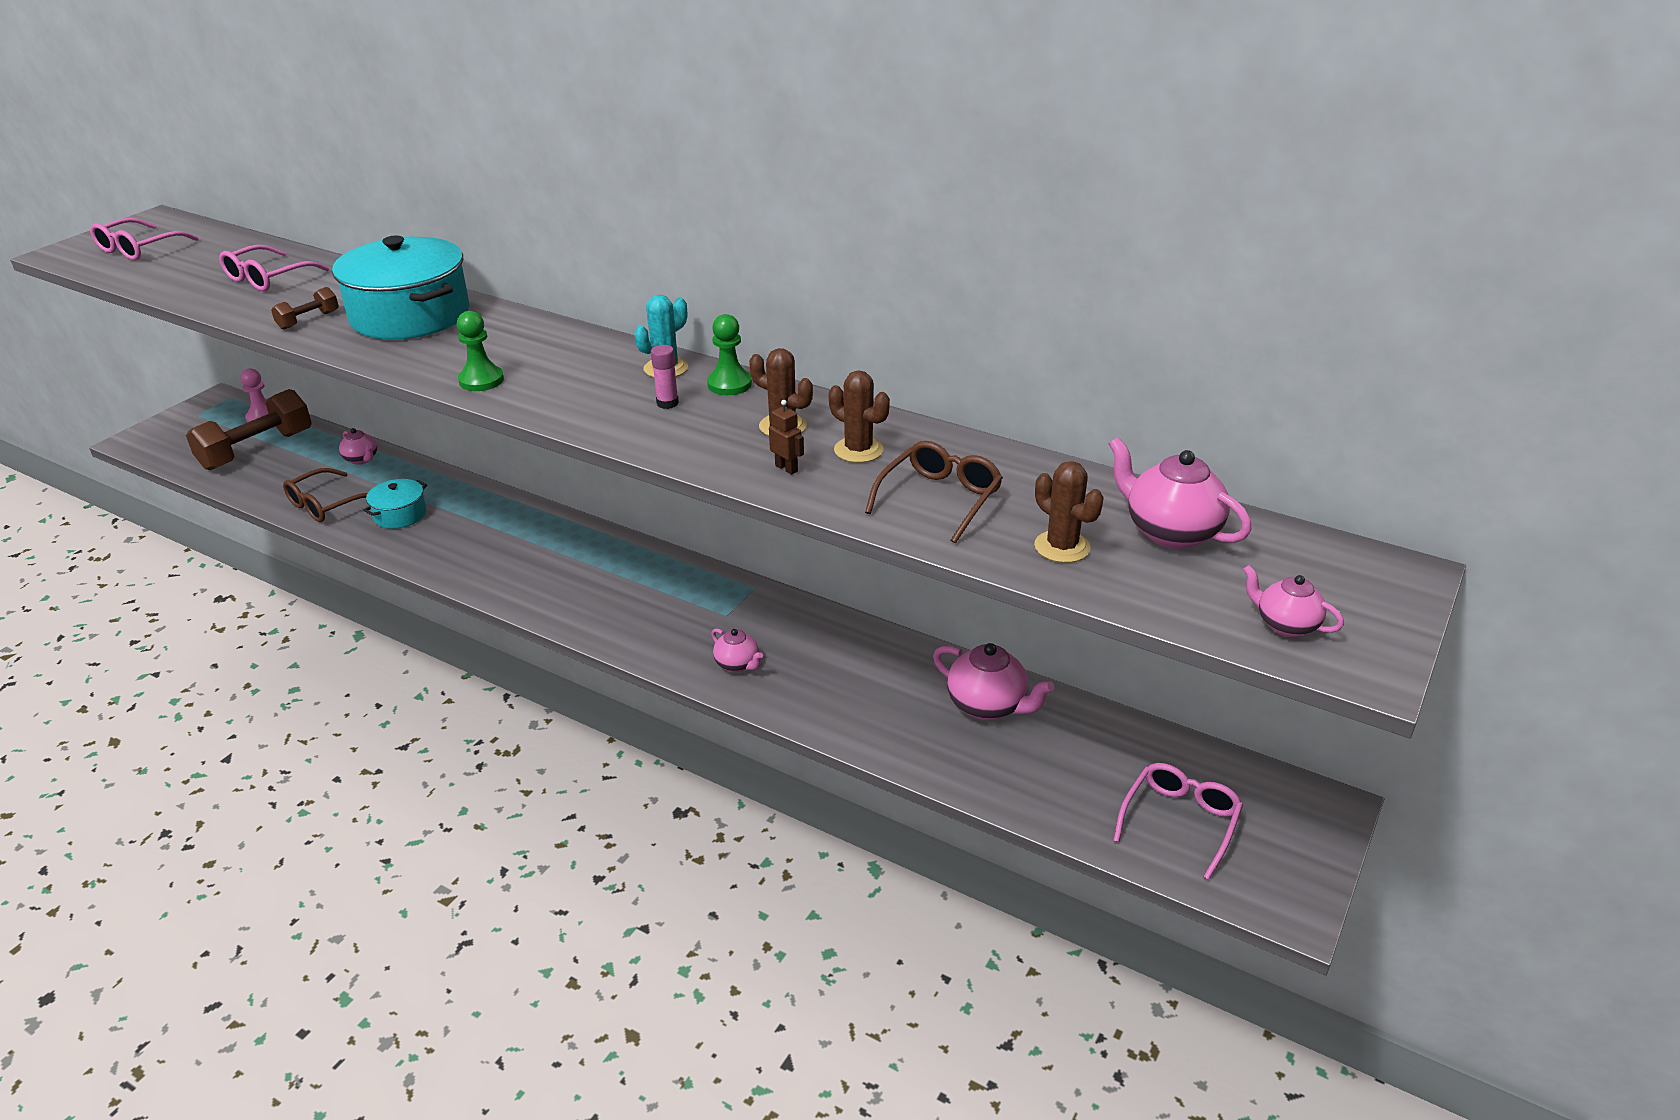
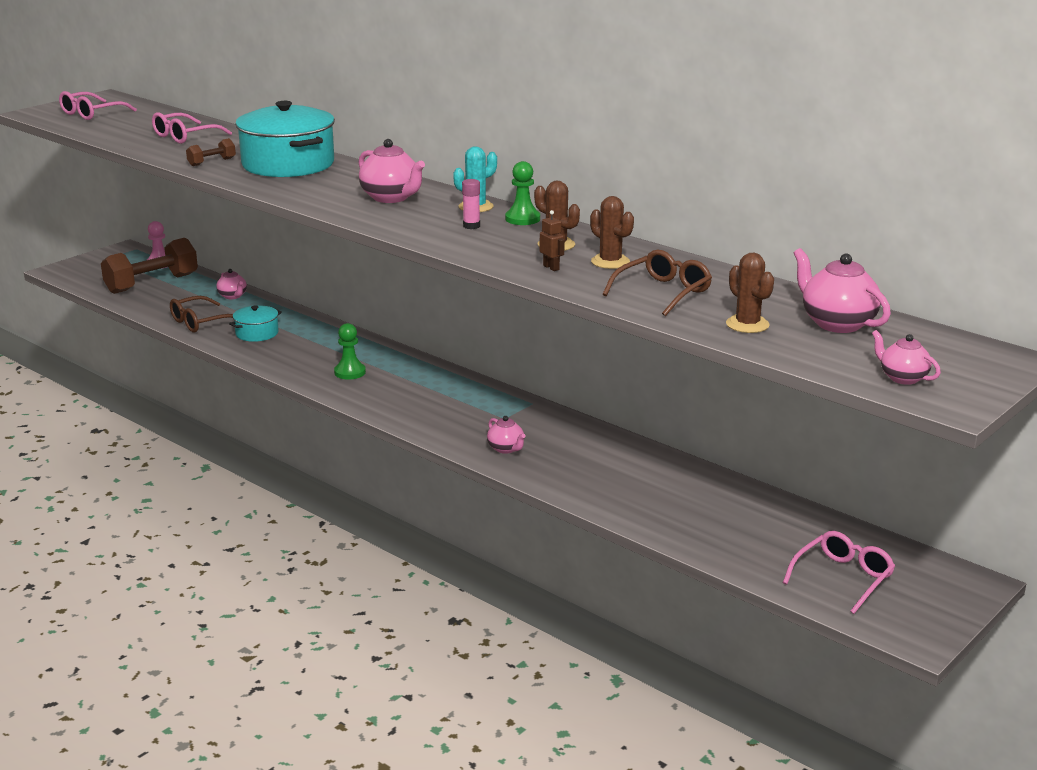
camera: 10 degrees right, 10 degrees down
green pawn [457,311,504,391] -> green pawn moved to [334,323,366,380]
pink teapot [933,643,1054,720] -> pink teapot moved to [358,139,425,203]

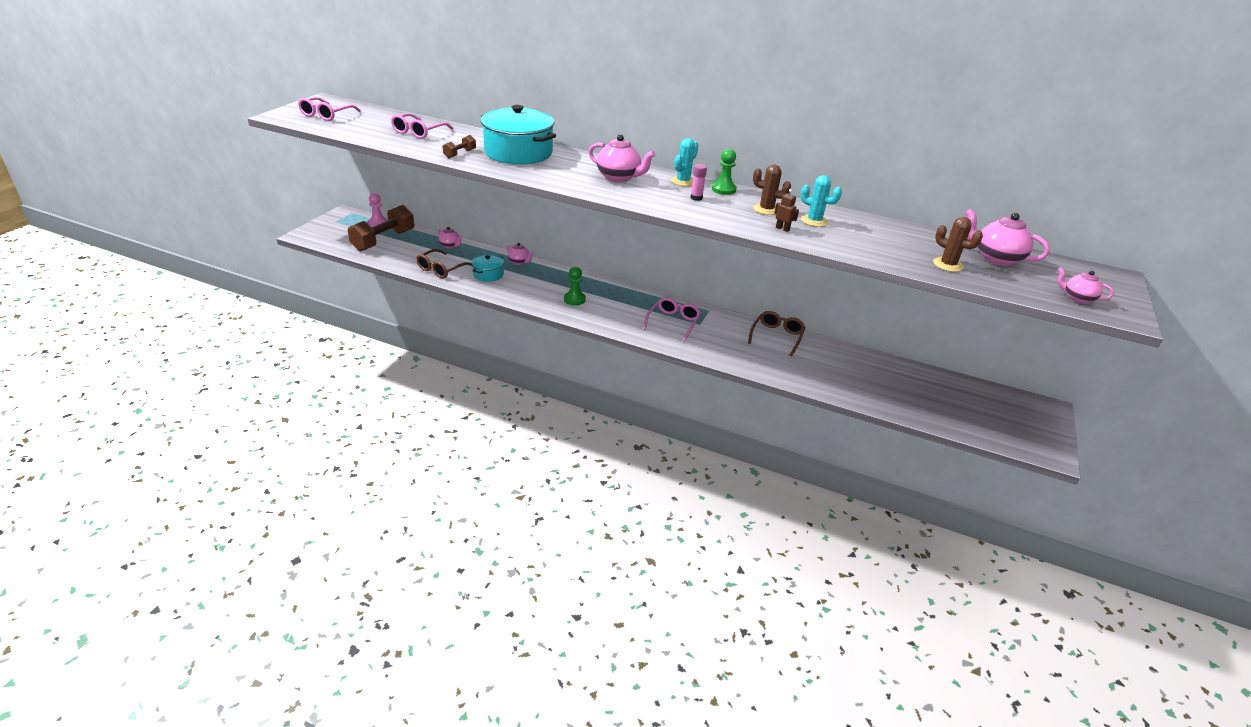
camera: 20 degrees left, 10 degrees up
pink teapot [487,416,526,454] -> pink teapot moved to [506,243,533,265]
brown cactus [590,196,634,269] -> turquoise cactus [801,175,842,227]
brown glasses [602,250,712,316] -> brown glasses moved to [748,311,806,357]
pink glasses [783,531,895,614] -> pink glasses moved to [643,297,701,342]

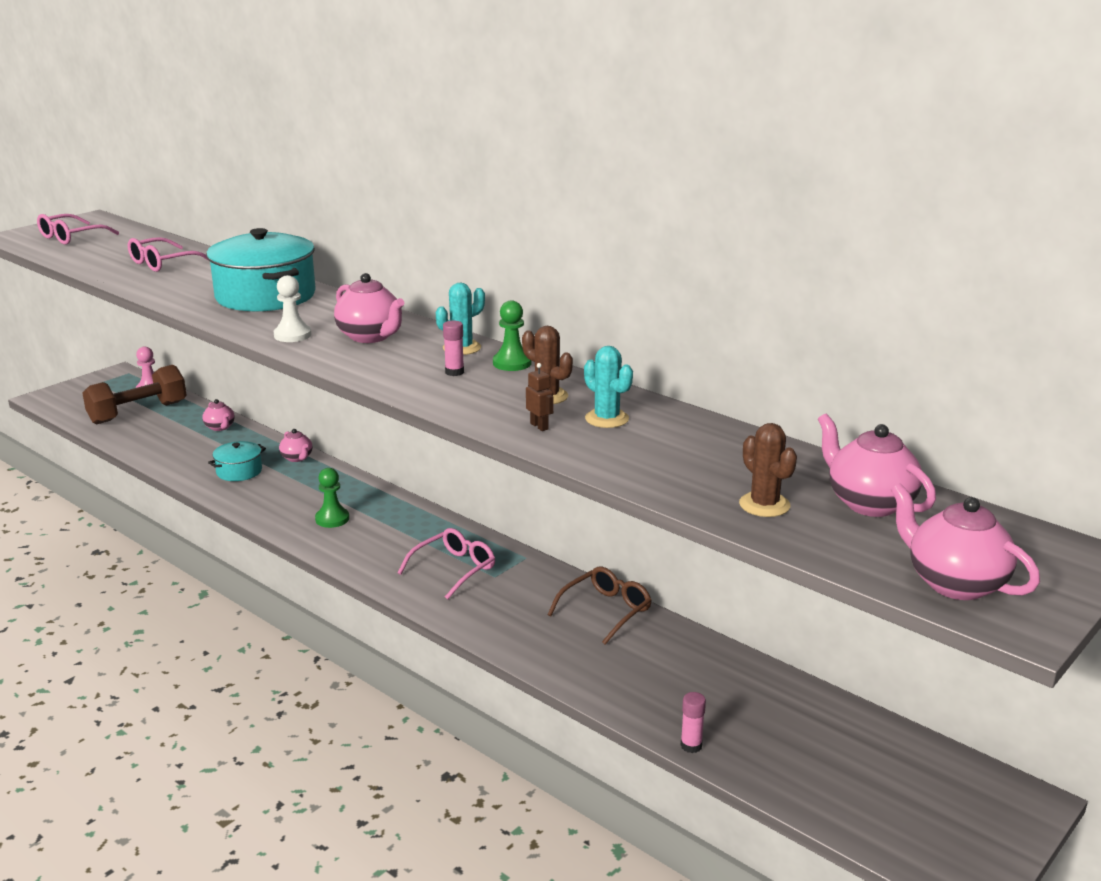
camera: 20 degrees right, 10 degrees down
brown glasses [416,249,473,278] -> none
brown dumbbell [443,135,476,158] -> none
pink teapot [1058,268,1114,304] -> pink teapot [891,483,1040,600], size x1.69
none -> white pawn [274,275,311,342]
none -> pink glue stick [681,692,706,753]

